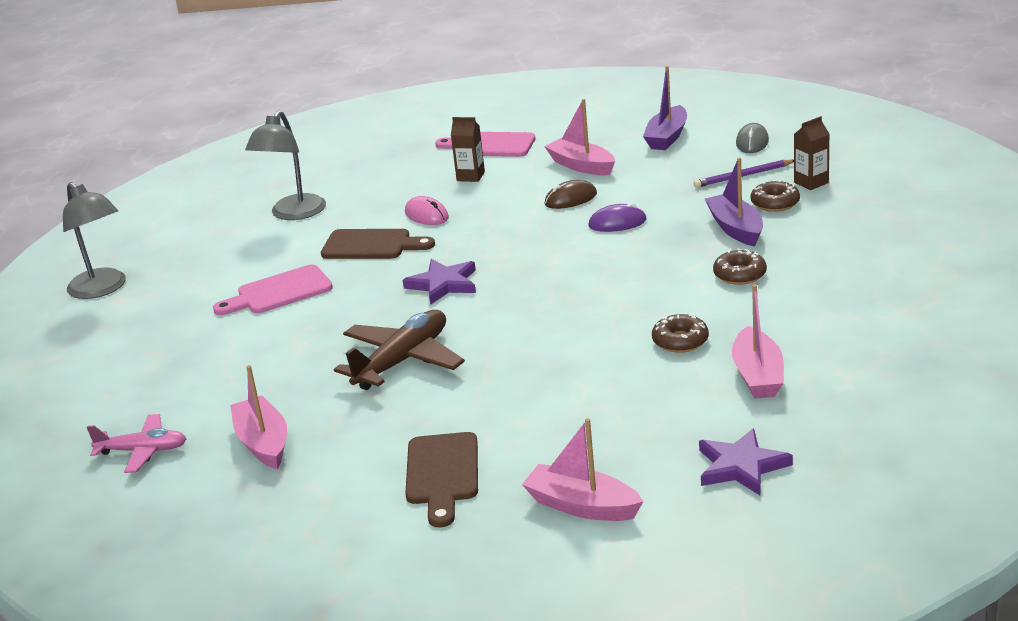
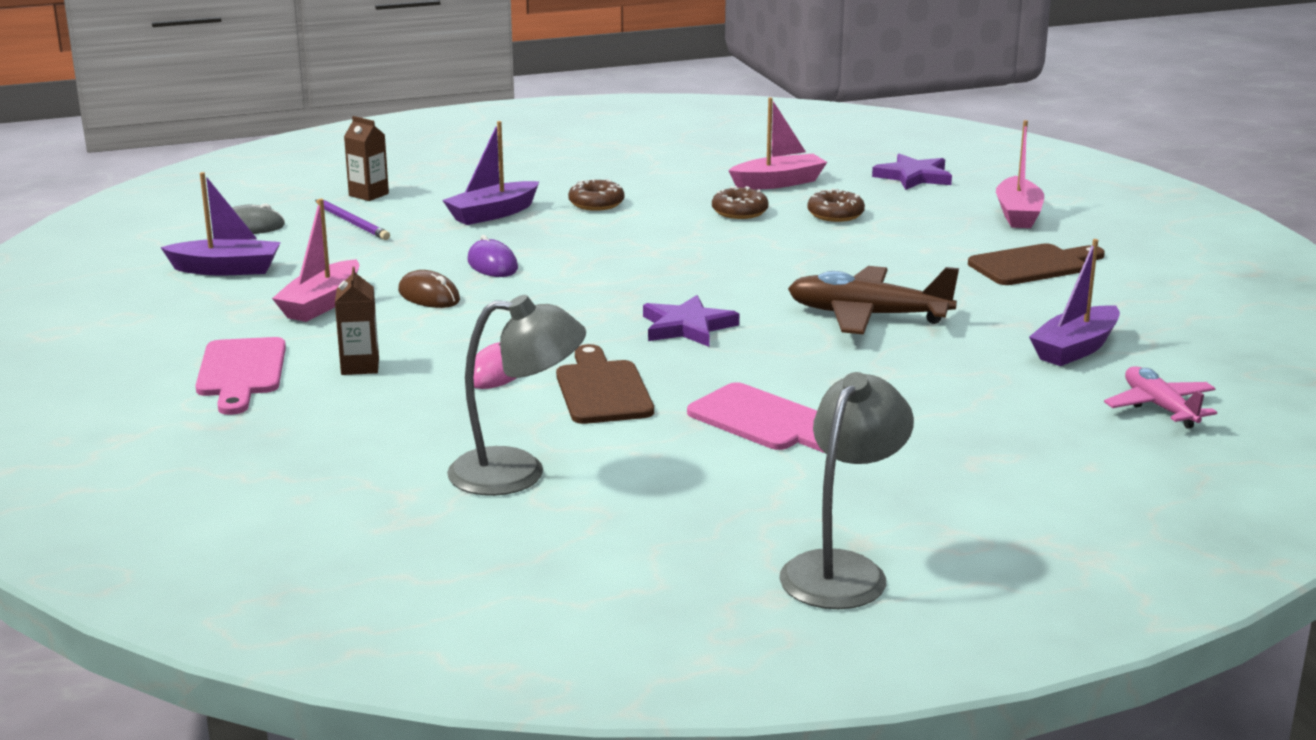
camera: 115 degrees left, 5 degrees down
pink boat [230,365,287,469] -> purple boat [1029,239,1120,366]
brown donut [751,180,800,212] -> brown donut moved to [808,188,865,222]

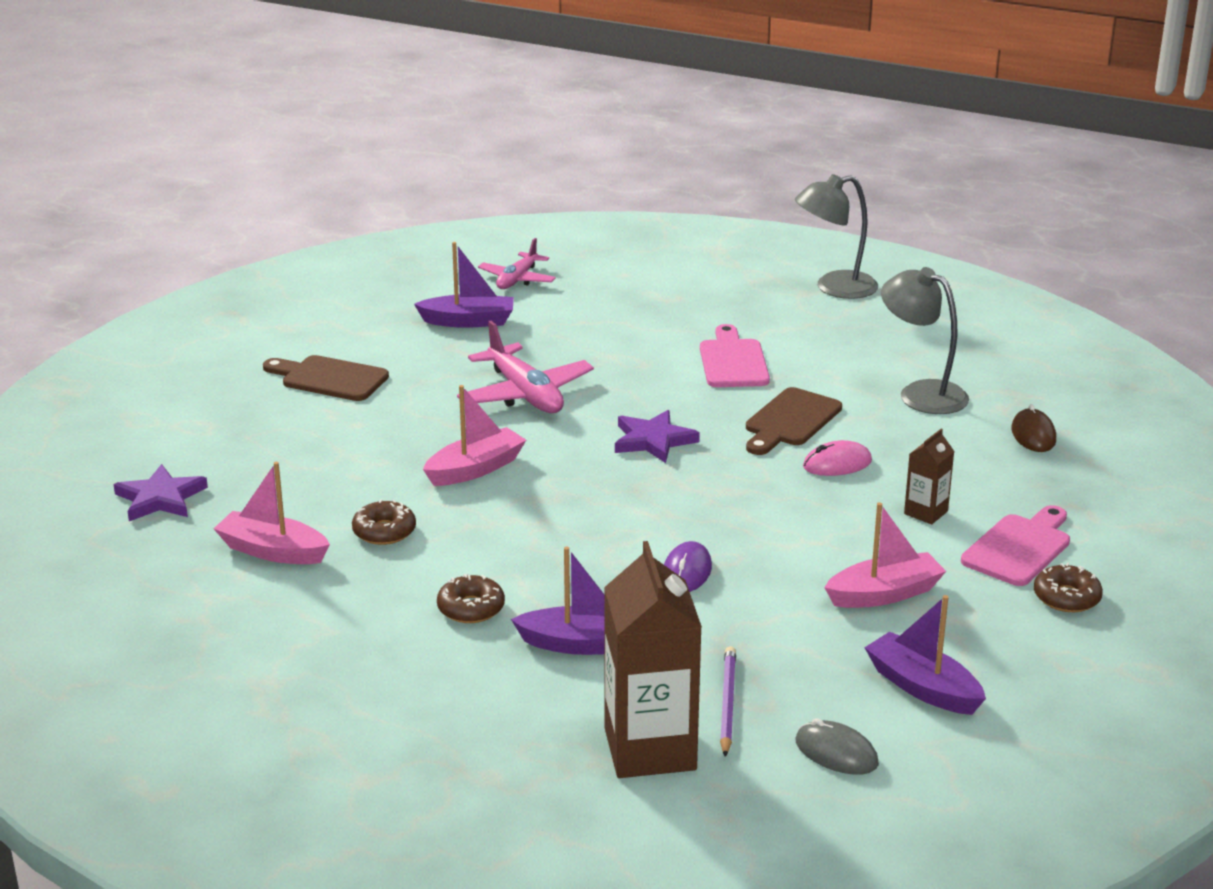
camera: 135 degrees left, 5 degrees up
brown carton [344,116,389,201] -> brown carton [604,541,702,778], size x2.07
brown mouse [398,270,460,308] -> brown mouse moved to [1011,404,1056,452]
brown plane [788,266,959,335] -> pink plane [457,321,594,413]
brown donut [808,188,865,222] -> brown donut moved to [1034,563,1103,612]
pink boat [996,120,1044,228] -> pink boat moved to [423,385,526,486]

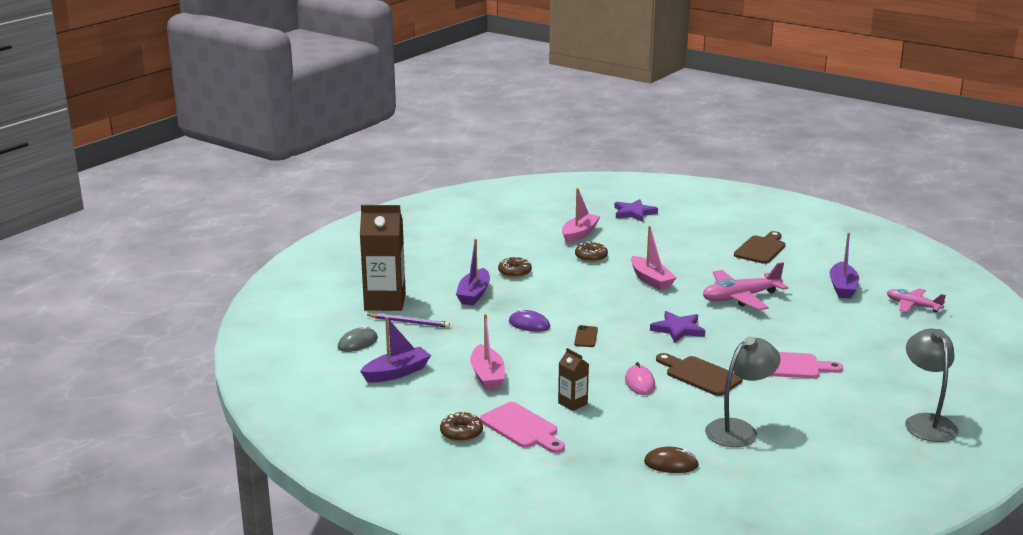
camera: 100 degrees right, 5 degrees down
none -> brown phone [574,325,598,347]

